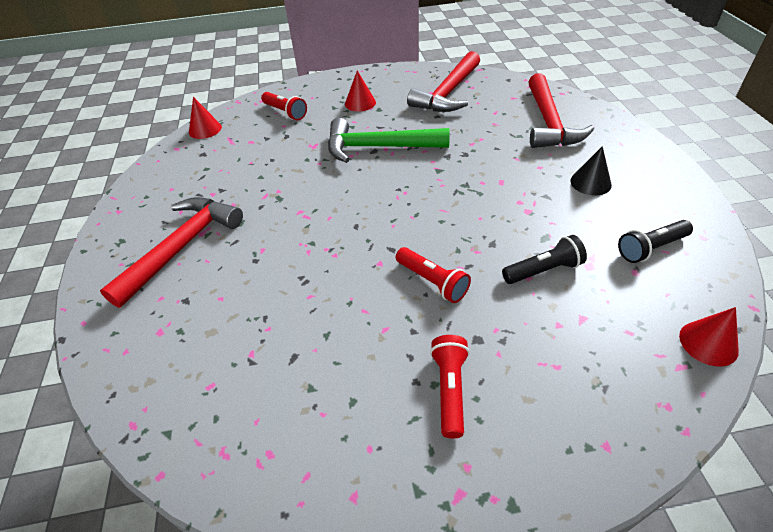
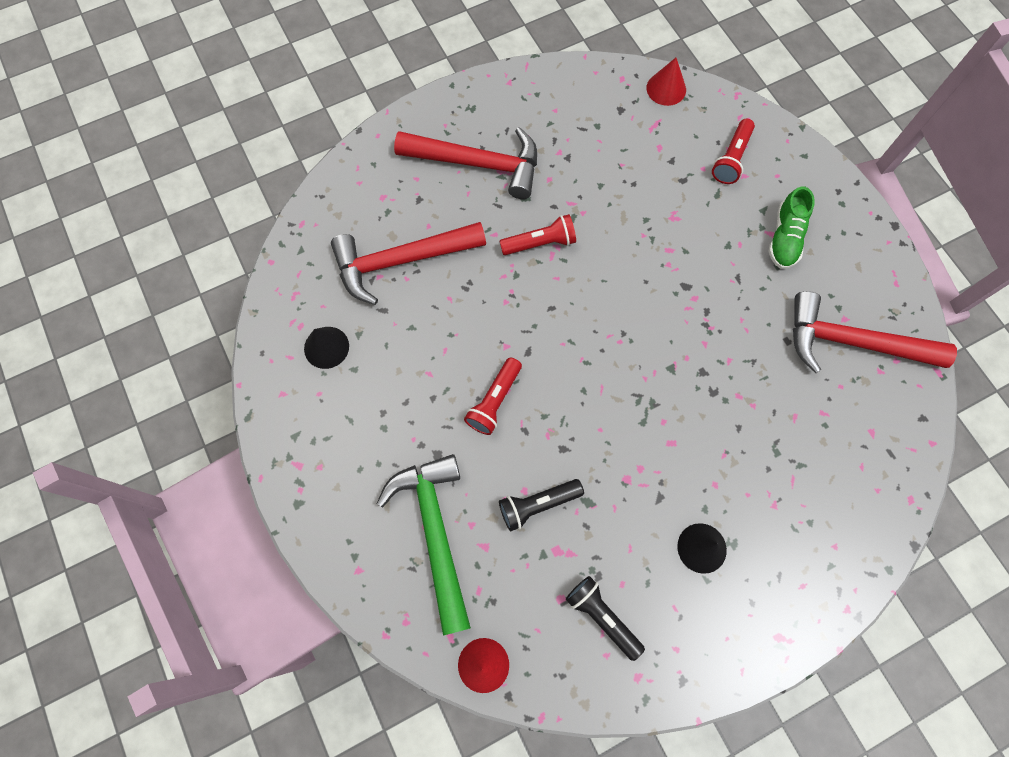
camera: 70 degrees right, 25 degrees up
green hammer [328,118,450,163] -> green hammer moved to [376,454,471,636]
red cone [345,70,376,112] -> green shoe [768,186,815,269]
red flashlight [430,335,470,438] -> red flashlight moved to [500,214,576,255]
black flashlight [502,235,587,284] -> black flashlight turned 105 degrees clockwise [499,479,584,531]
red hammer [528,73,594,148] -> red hammer moved to [331,222,486,305]
none -> black cone [304,327,349,369]

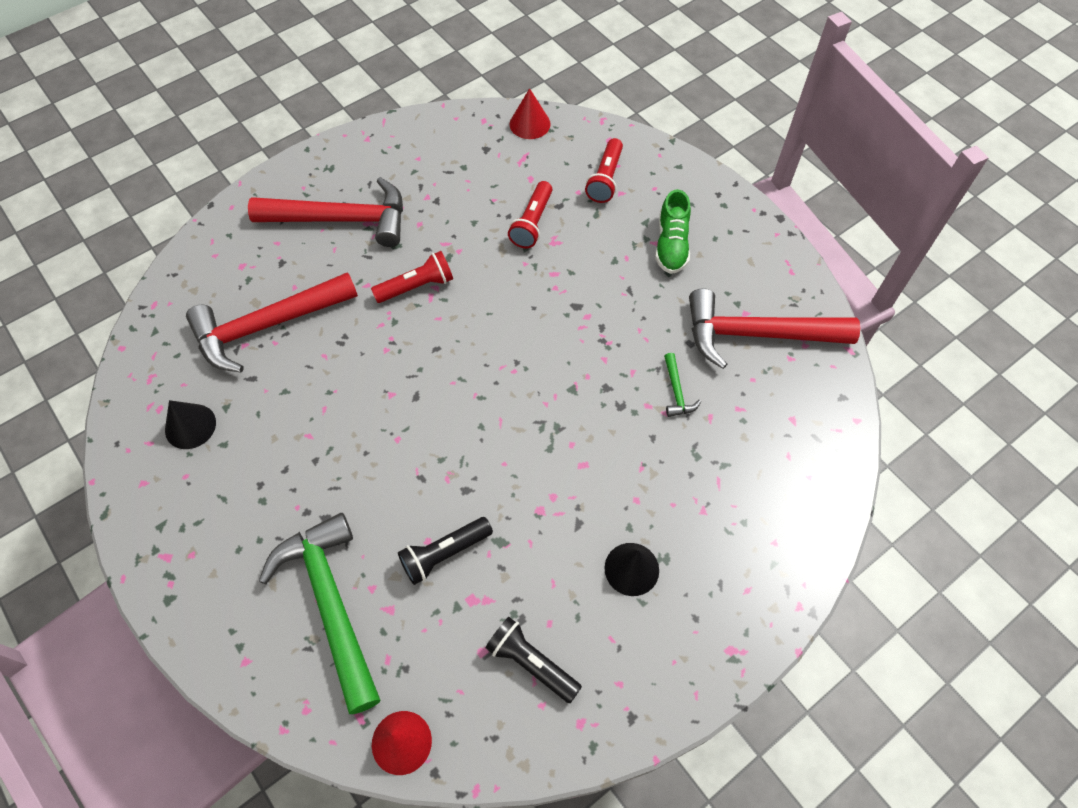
camera: 10 degrees left, 10 degrees down
red flashlight [464,357,522,435] -> red flashlight moved to [508,181,552,248]
none -> green hammer [664,353,701,417]

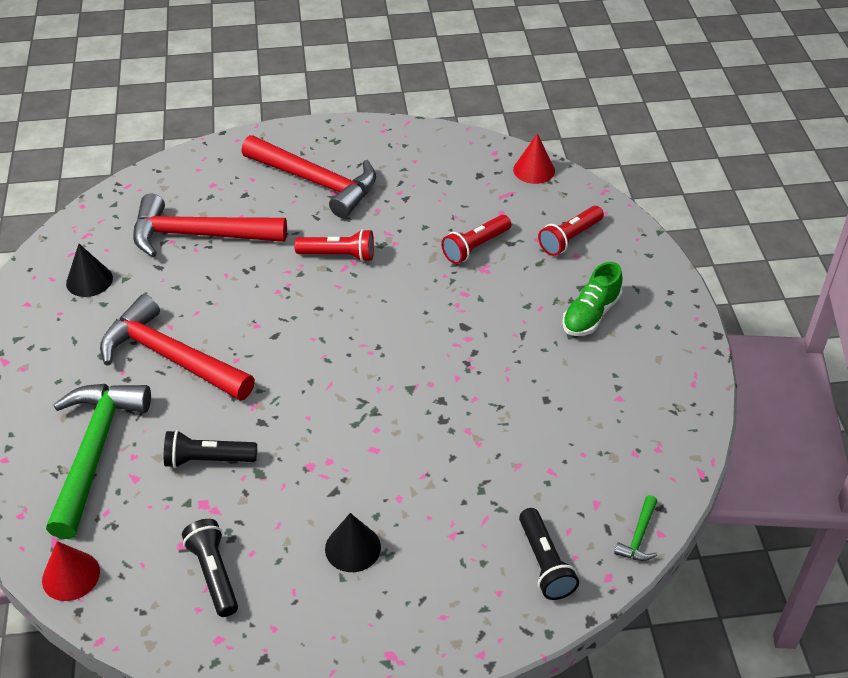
camera: 30 degrees right, 15 degrees down
green hammer [664,353,701,417] -> green hammer moved to [614,495,657,561]
red hammer [689,289,860,369] -> red hammer moved to [100,294,255,401]
none -> black flashlight [519,508,579,600]

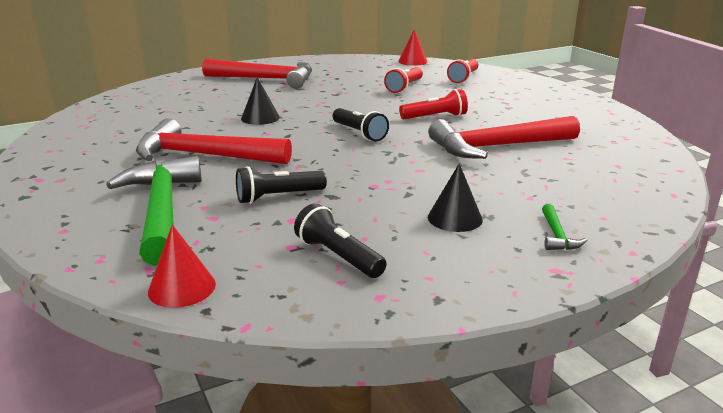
camera: 20 degrees left, 20 degrees down
black cone [66,244,113,297] -> black cone moved to [241,77,280,125]
red hammer [133,194,287,257] -> red hammer moved to [428,116,580,159]
red flashlight [295,229,374,262] -> red flashlight moved to [399,89,468,119]
black flashlight [519,508,579,600] -> black flashlight moved to [333,108,389,142]
green shoe [562,262,623,336] -> none
green hammer [614,495,657,561] -> green hammer moved to [542,204,587,250]

